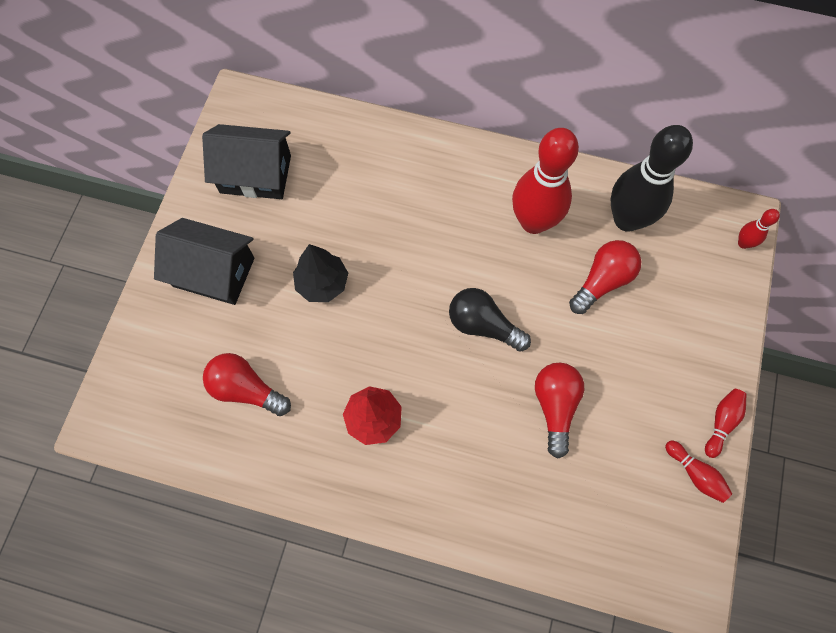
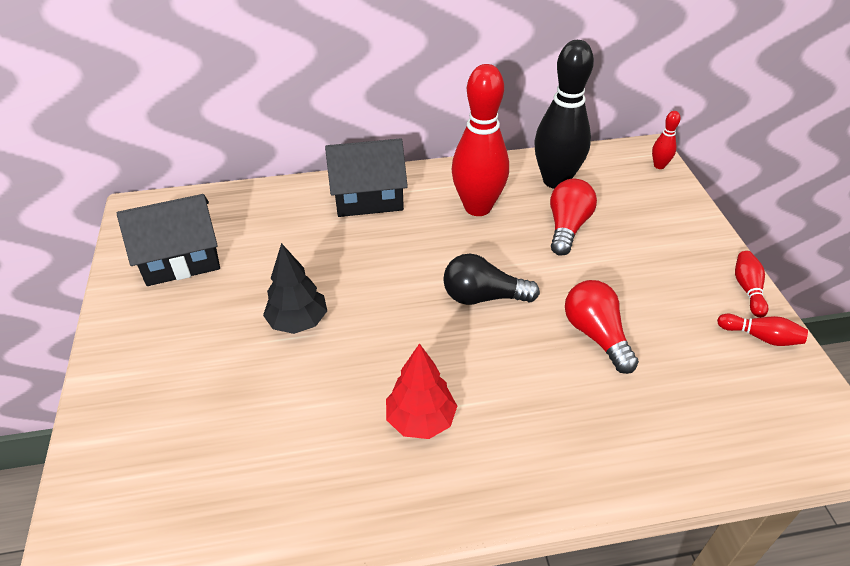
camera: 25 degrees left, 25 degrees down
black house [154,218,254,305] -> black house moved to [325,138,408,217]
red light bulb [203,353,291,416] -> none

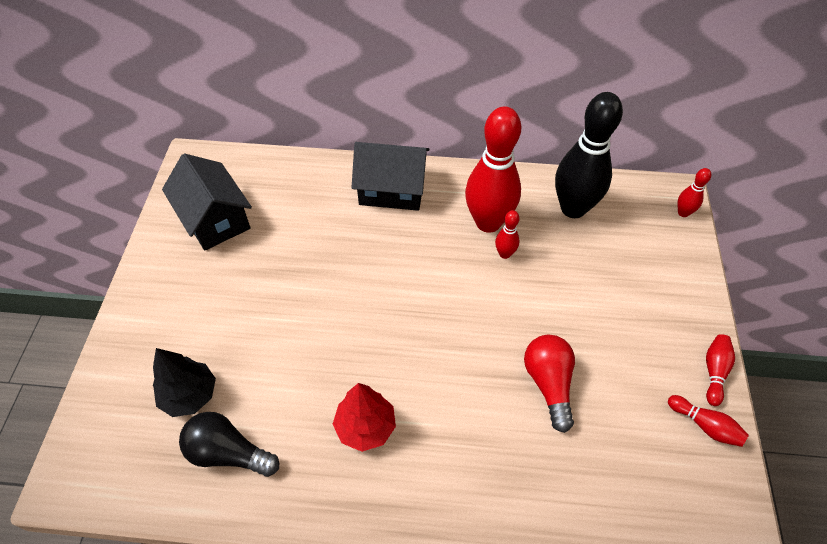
camera: 15 degrees right, 10 degrees up
black house [117,194,220,286] -> black house turned 60 degrees clockwise [162,154,252,251]
black tree [263,243,327,334] -> black tree moved to [153,348,216,417]
black light bulb [443,254,540,305] -> black light bulb moved to [179,412,279,477]
red light bulb [550,179,597,256] -> none
none -> red bowling pin [495,210,520,259]

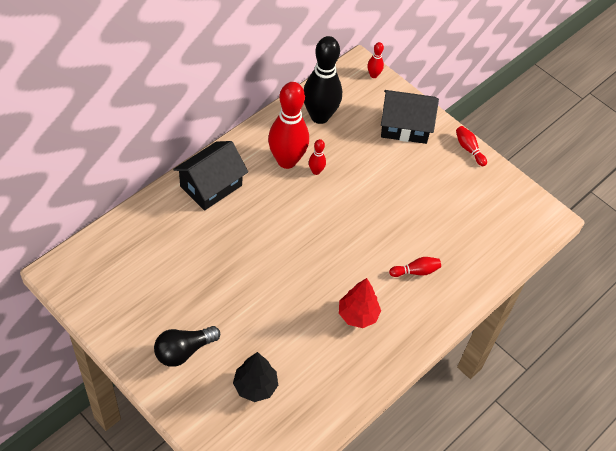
camera: 55 degrees left, 0 degrees up
black house [162,154,252,251] -> black house moved to [381,90,439,144]
black light bulb [179,412,279,477] -> black light bulb moved to [154,326,220,367]
red light bulb [524,335,575,433] -> none
red bowling pin [668,395,749,447] -> red bowling pin moved to [389,257,441,277]

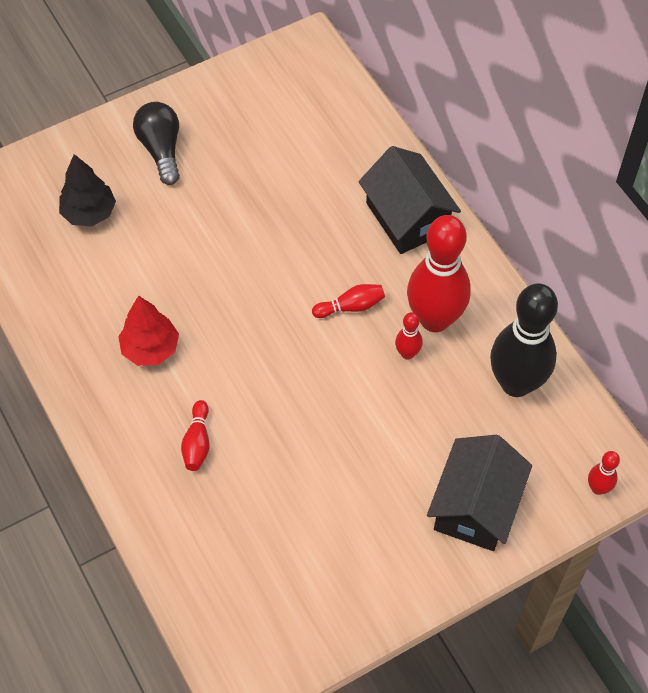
camera: 110 degrees right, 5 degrees up
red bowling pin [456,126,487,166] -> red bowling pin moved to [312,284,385,318]

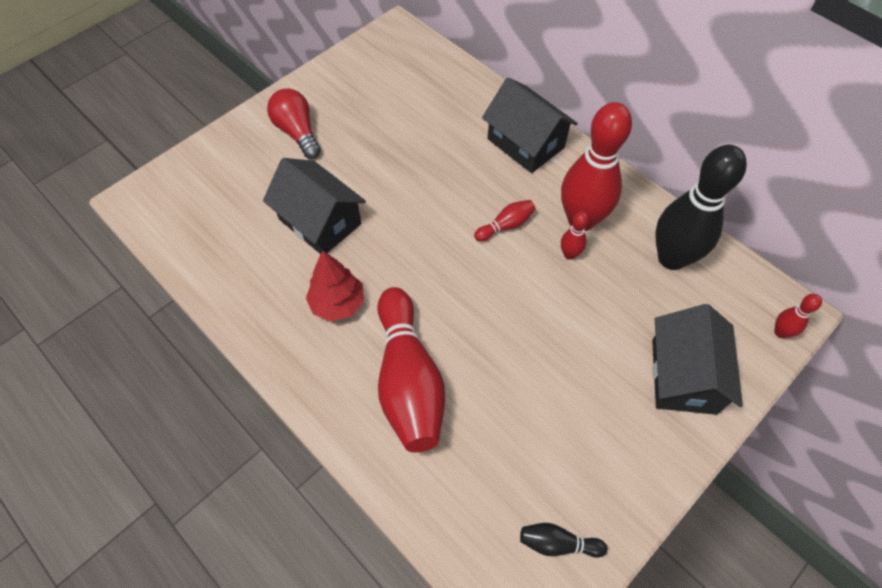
camera: 15 degrees left, 0 degrees up
black tree [59,154,116,227] -> none
black light bulb [133,102,180,185] -> red light bulb [267,89,321,159]
red bowling pin [181,400,210,471] -> red bowling pin [377,287,445,452], size x2.31
none -> black house [263,158,366,254]
none -> black bowling pin [520,523,607,558]

